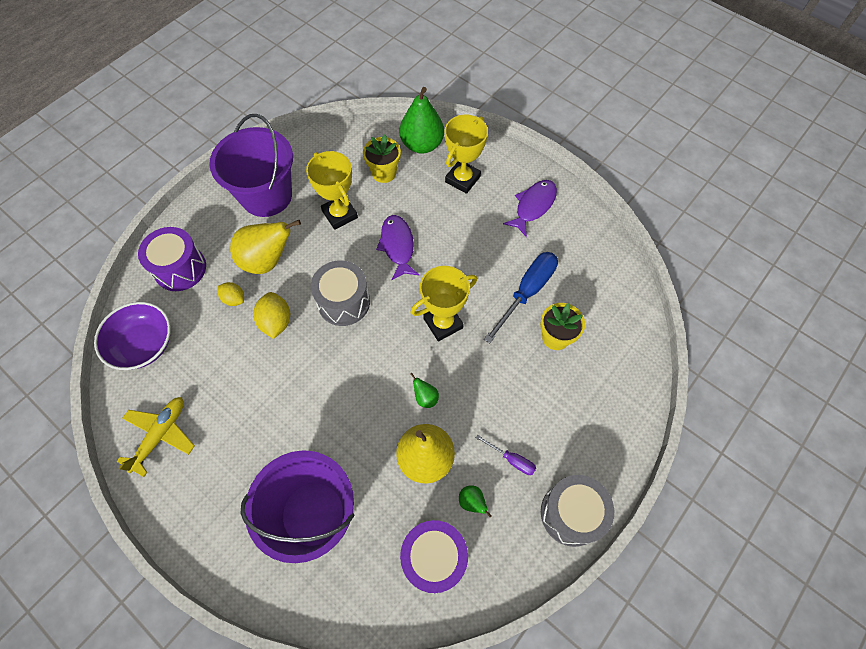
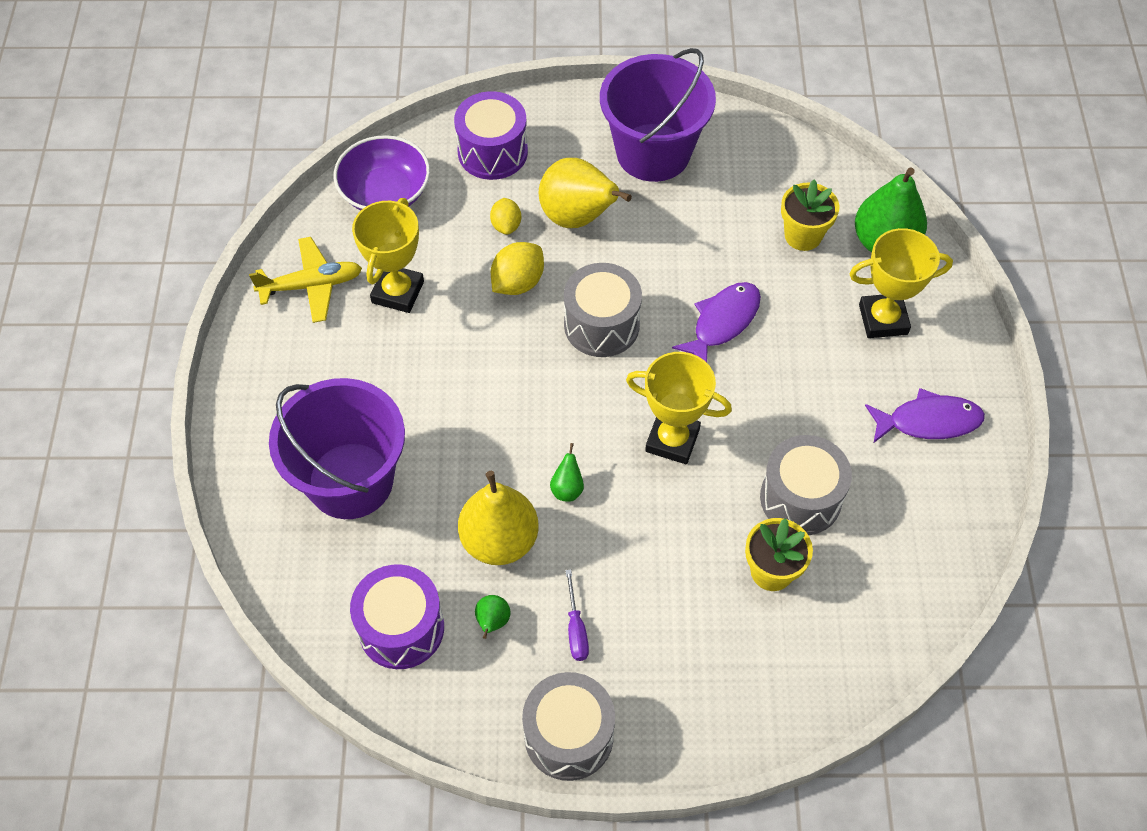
camera: 50 degrees right, 5 degrees down
yellow trophy [306,151,358,230] -> yellow trophy moved to [352,198,424,313]
blue screwdriver [484,252,558,343] -> grey drum [760,435,852,535]

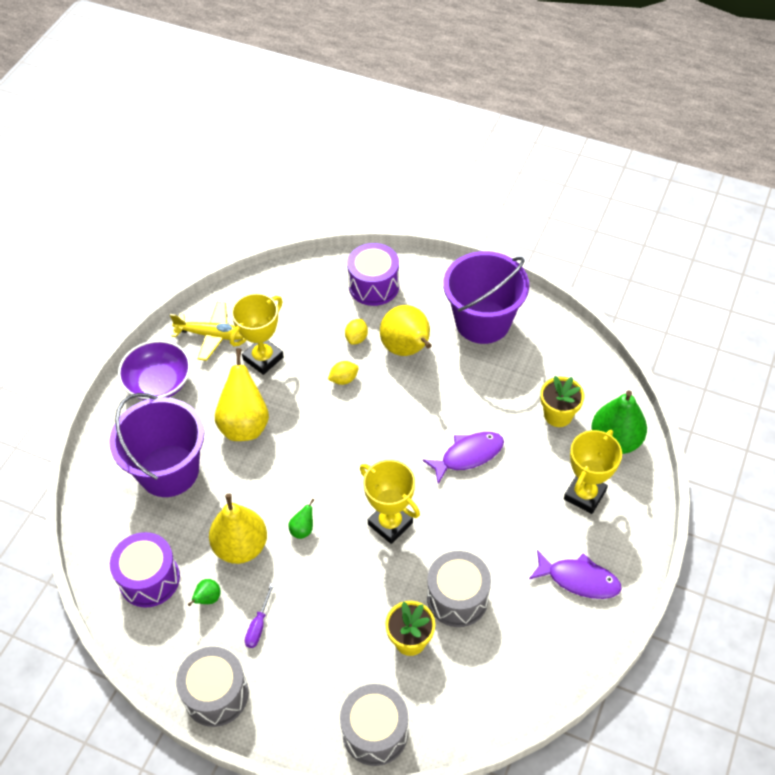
camera: 25 degrees right, 5 degrees down
purple bowl [334,135,430,210] -> purple bowl moved to [118,340,191,400]
yellow lemon [491,242,544,295] -> yellow lemon [328,361,359,385], size x0.66
grey drum [564,263,642,357] -> grey drum moved to [340,684,408,766]
yellow trophy [849,228,953,338] -> yellow trophy turned 75 degrees counterclockwise [564,430,622,514]
none -> yellow pear [215,348,269,441]

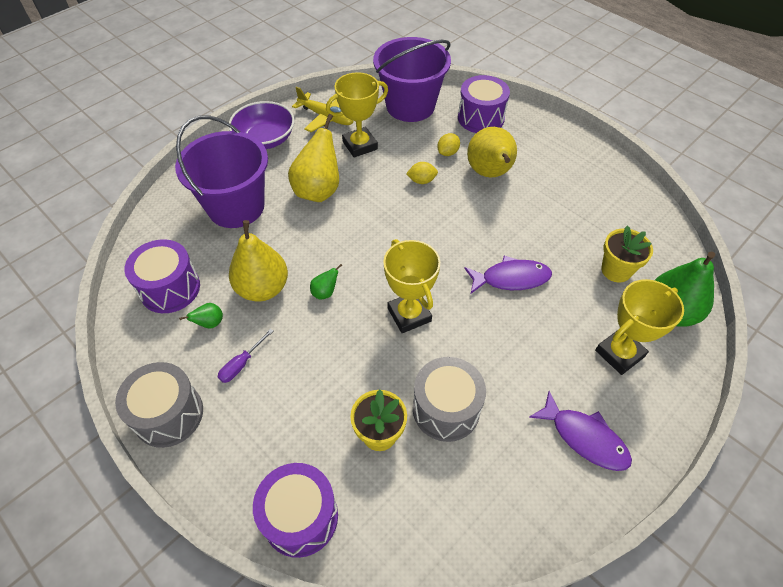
camera: 20 degrees right, 0 degrees up
grey drum [340,684,408,766] -> purple drum [253,463,338,558]
purple bucket [443,251,529,344] -> purple bucket moved to [373,37,451,122]

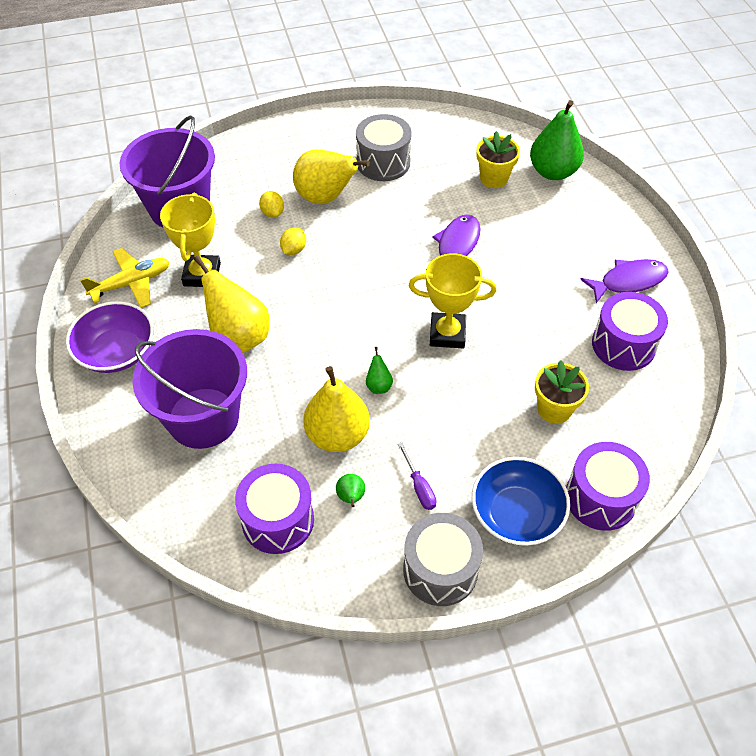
camera: 60 degrees left, 0 degrees up
grey drum [413,357,486,442] -> grey drum moved to [356,114,412,181]
purple drum [458,75,510,133] -> purple drum moved to [592,292,668,371]
yellow trophy [595,279,684,375] -> none
none -> blue bowl [472,457,570,546]

